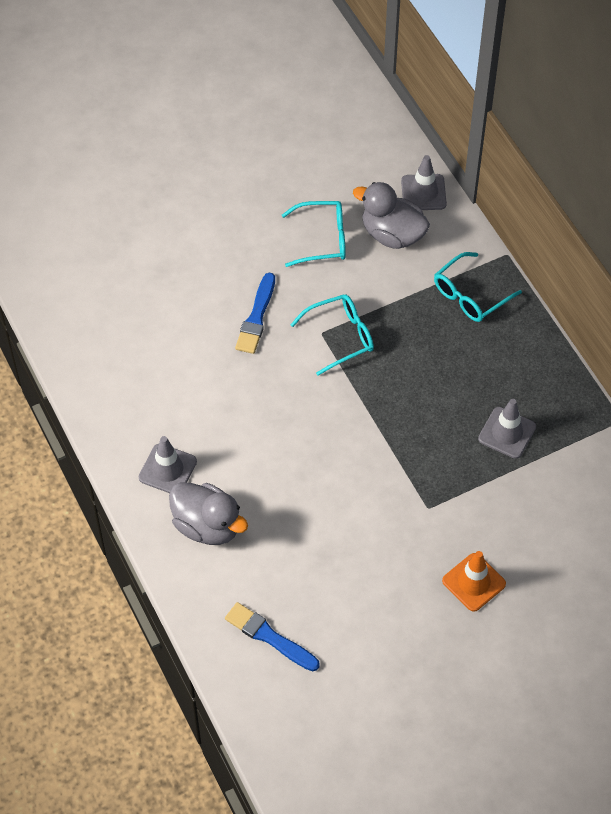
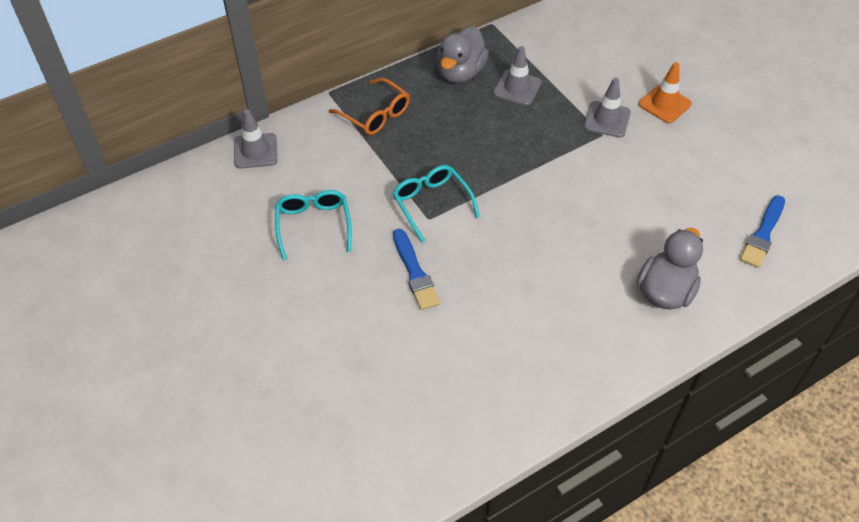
camera: 95 degrees left, 5 degrees down
grey traffic cone [139,436,197,493] -> grey traffic cone moved to [584,78,631,138]
blue brush [235,273,275,354] -> blue brush turned 60 degrees clockwise [393,229,440,310]
grey duck [353,182,430,249] -> grey duck moved to [437,26,489,83]
turquoise glasses [434,252,522,322] -> orange glasses [329,78,410,135]

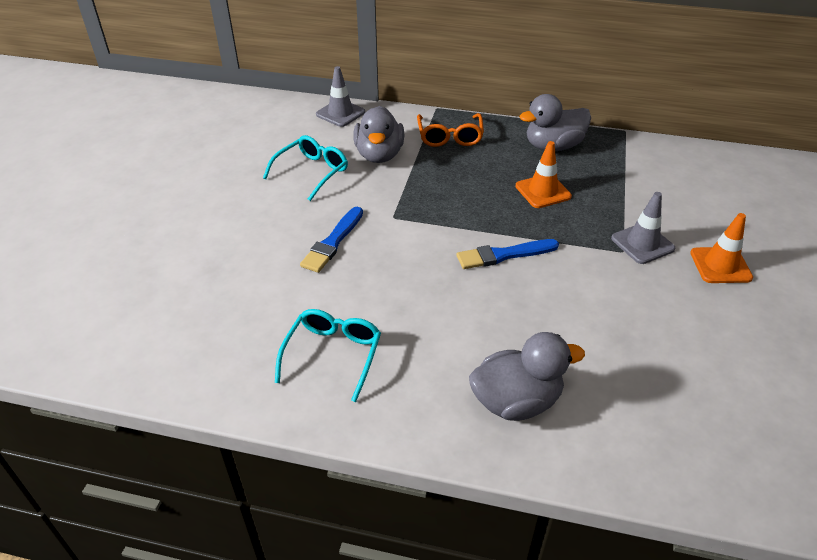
camera: 45 degrees right, 10 degrees down
turquoise glasses [392,165,480,243] -> turquoise glasses moved to [275,309,381,402]
grey traffic cone [493,46,542,106] -> none
blue brush [740,195,785,268] -> blue brush moved to [456,239,559,269]
none -> grey duck [353,106,405,163]
none -> orange traffic cone [515,141,572,208]

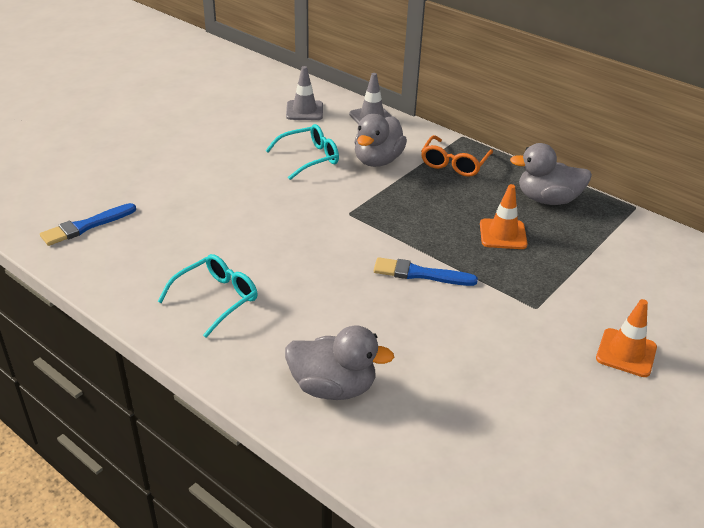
camera: 25 degrees right, 5 degrees down
blue brush [300,207,363,273] -> blue brush moved to [40,203,136,246]
grey traffic cone [611,192,675,264] -> grey traffic cone moved to [286,66,323,120]

